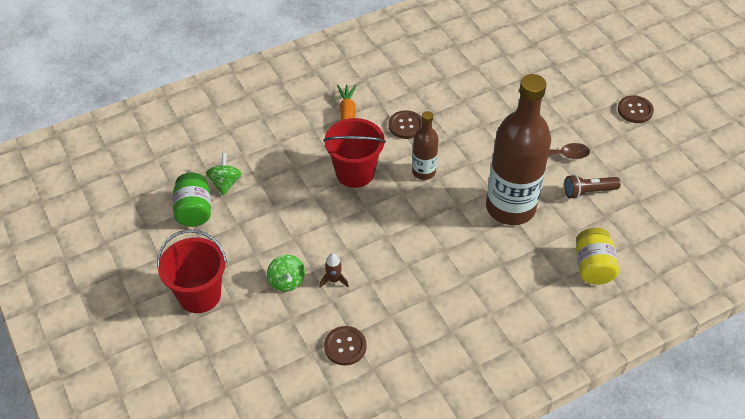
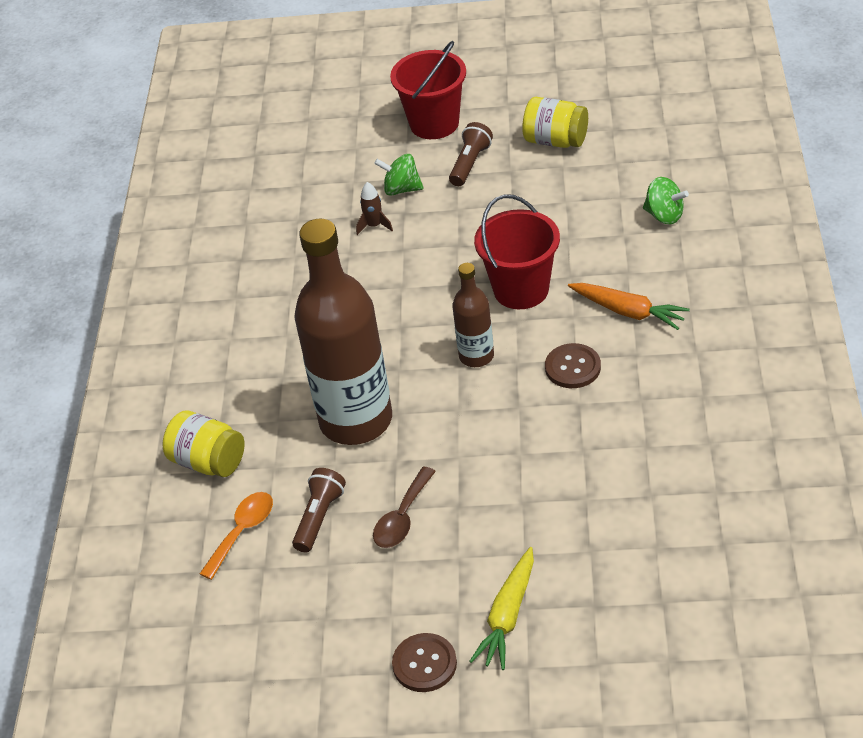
camera: 125 degrees right, 5 degrees down
green jar [173,173,211,227] -> yellow jar [522,97,588,148]
green spinning top [206,153,242,196] -> green spinning top moved to [643,177,689,225]
brown button [324,326,367,366] -> none
none -> orange spoon [200,492,273,580]
none -> brown flashlight [449,122,493,186]
none -> yellow carrot [470,547,534,670]

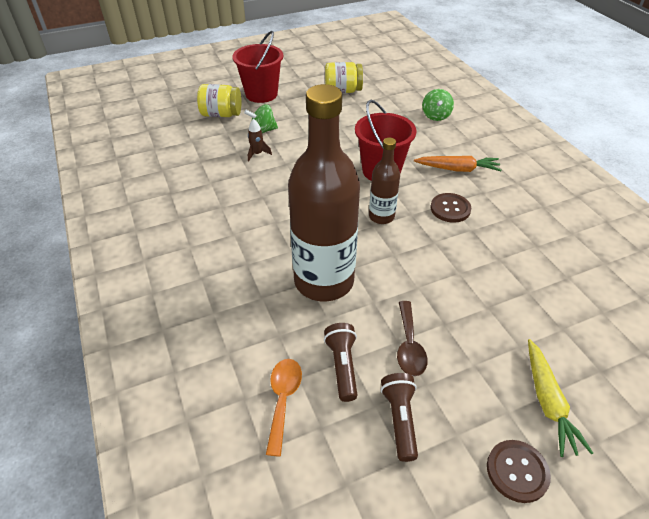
camera: 30 degrees left, 0 degrees up
yellow jar [162,410,245,477] -> yellow jar moved to [197,84,241,117]
brown flashlight [449,122,493,186] -> brown flashlight moved to [381,373,418,462]
green spinning top [643,177,689,225] -> green spinning top turned 90 degrees clockwise [422,89,454,121]

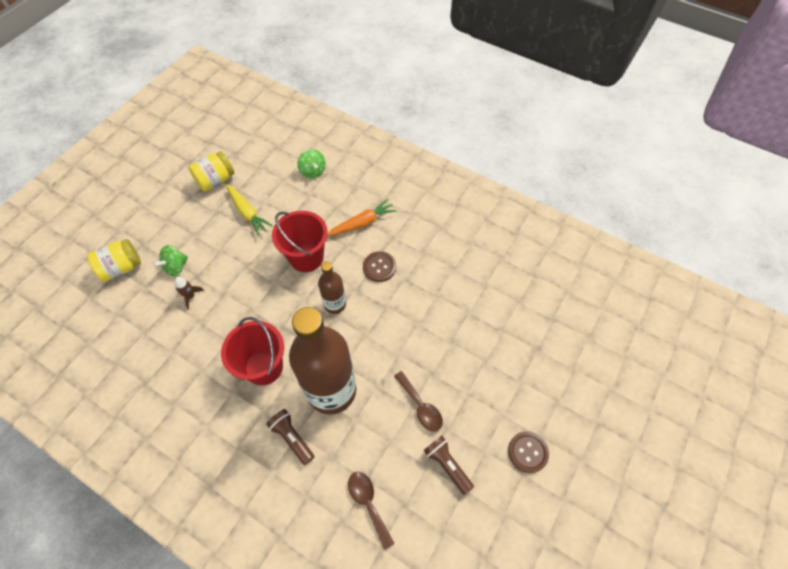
camera: 35 degrees left, 15 degrees up
red bucket [232,31,283,103] -> red bucket moved to [221,317,284,385]
orange spoon [266,359,302,457] -> brown spoon [348,472,395,550]
brown flashlight [324,323,358,402] -> brown flashlight moved to [266,409,314,465]
yellow carrot [528,339,593,457] -> yellow carrot moved to [226,185,273,236]

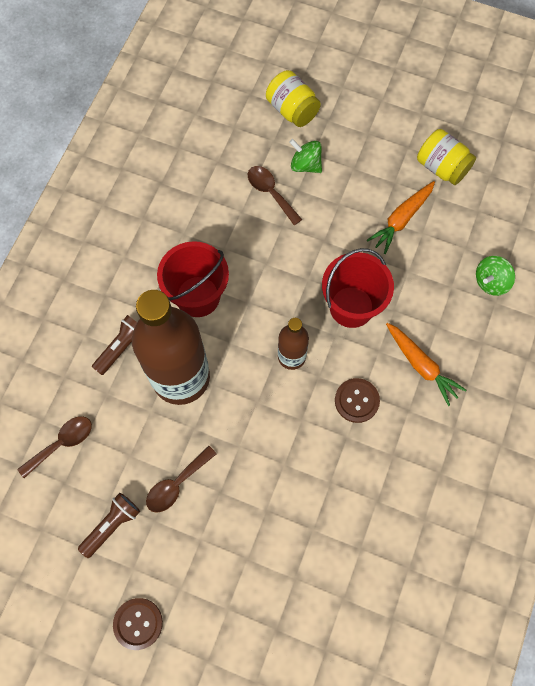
camera: 80 degrees right, 10 degrees up
brown rocket [174,277,204,309] -> brown spoon [248,166,302,225]
yellow carrot [226,185,273,236] -> orange carrot [367,181,435,254]

